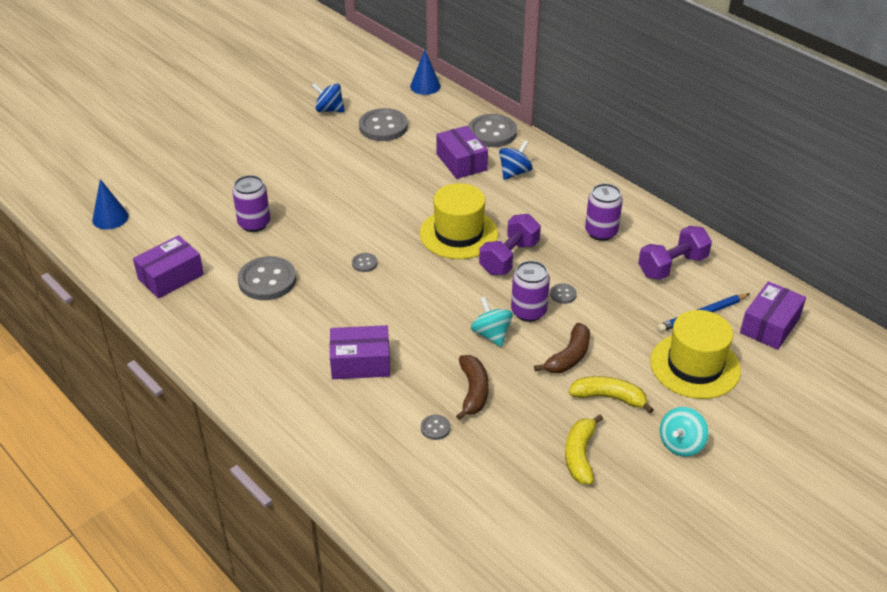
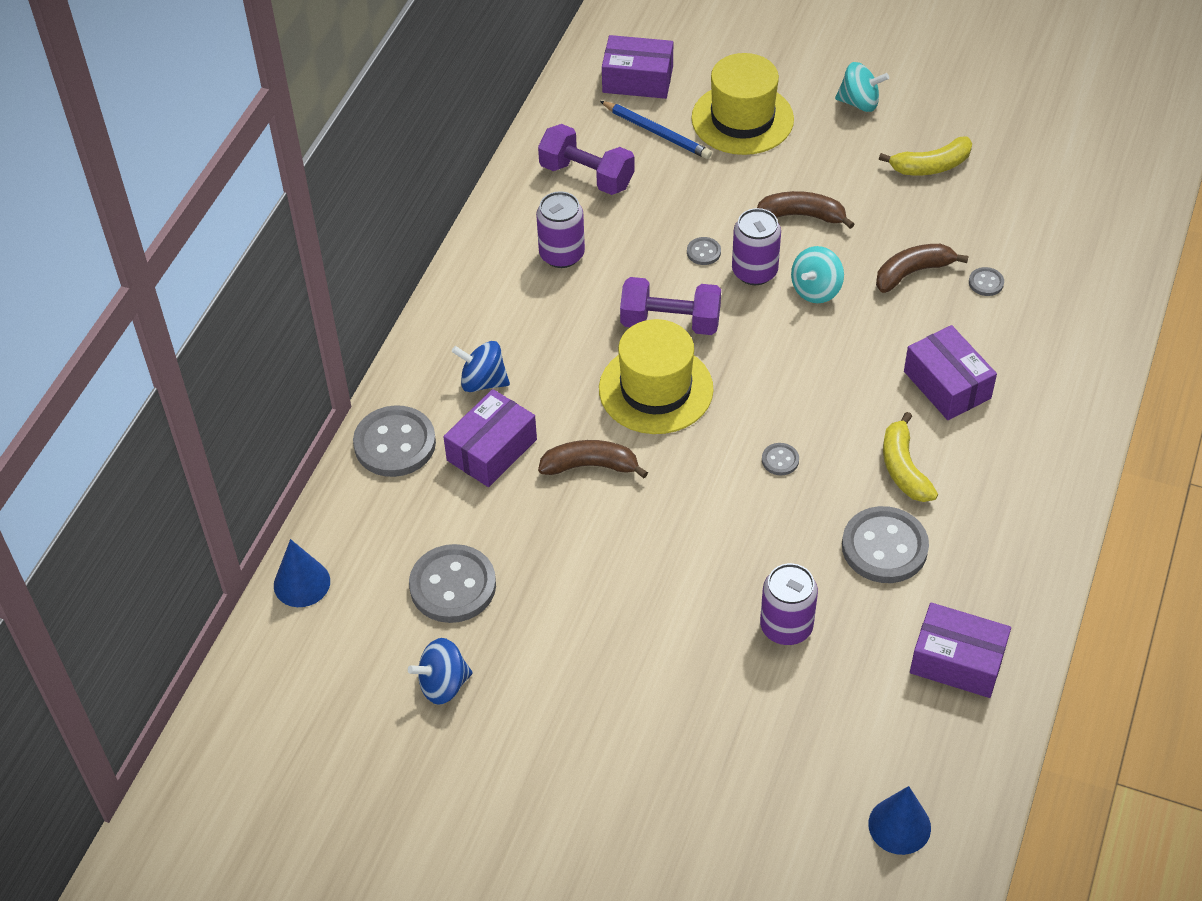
camera: 115 degrees left, 10 degrees up
blue spinning top [312,83,345,112] -> blue spinning top turned 75 degrees clockwise [408,638,473,705]
yellow banana [569,376,654,413] -> yellow banana moved to [883,412,938,502]
none -> brown banana [538,440,648,478]

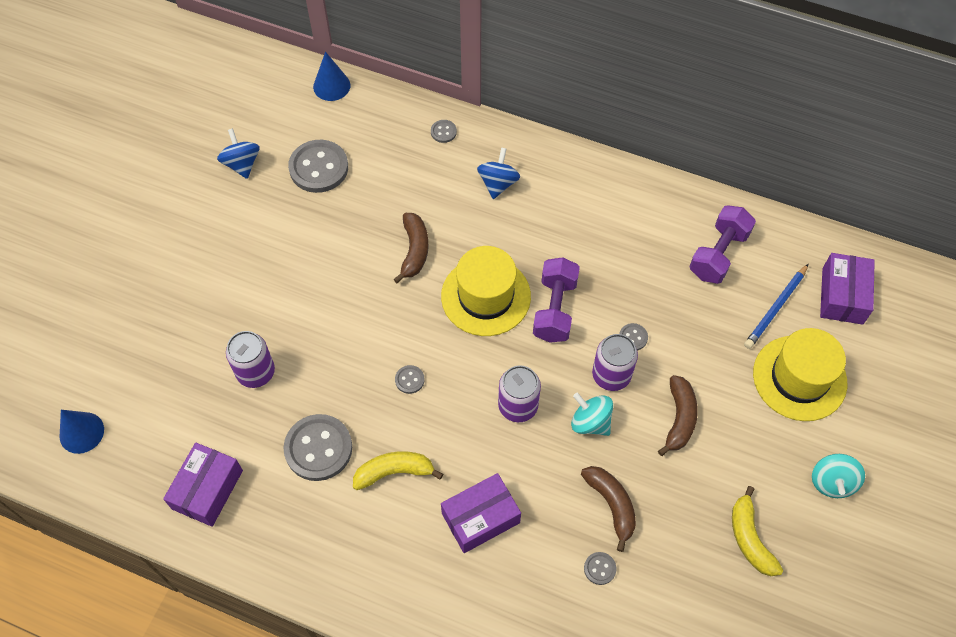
camera: 90 degrees right, 10 degrees up
grey button [353,405,436,477] -> grey button [431,120,457,143], size x0.45
purple box [443,389,537,487] -> none
purple can [536,191,585,268] -> purple can moved to [498,365,541,422]

